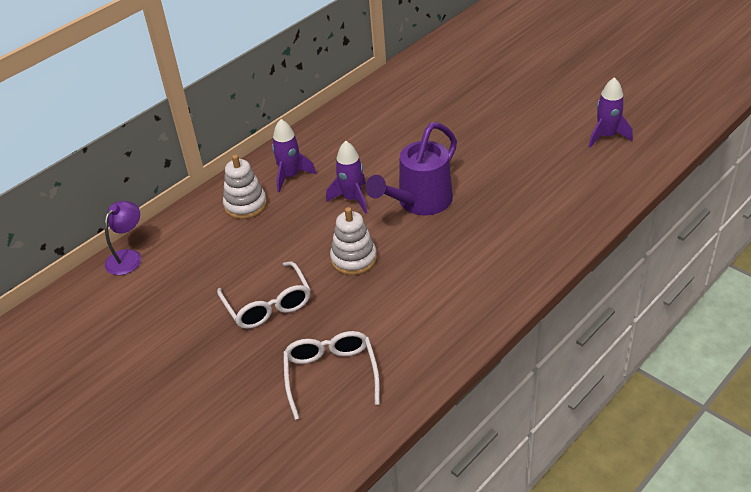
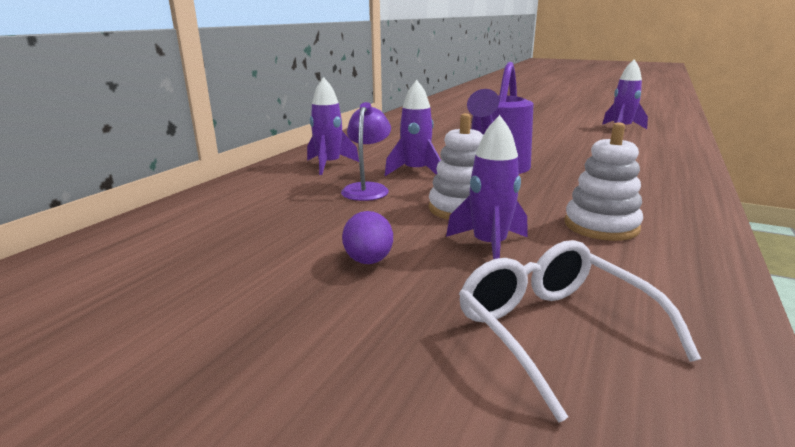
camera: 20 degrees left, 20 degrees down
purple lamp [105,201,141,275] -> purple lamp moved to [341,102,391,201]
white glasses [217,261,311,329] -> purple egg [342,211,393,264]
white stacking toy [223,155,267,219] -> white stacking toy moved to [564,122,643,241]
none -> purple rocket [446,115,527,260]

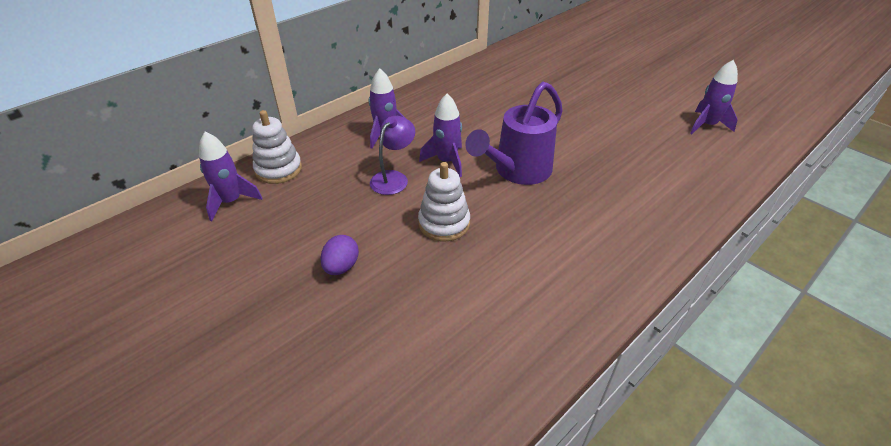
camera: 20 degrees right, 20 degrees up
purple rocket [446,115,527,260] -> purple rocket moved to [199,132,262,221]
white glasses [459,240,701,423] -> none
white stacking toy [564,122,643,241] -> white stacking toy moved to [252,110,302,184]

